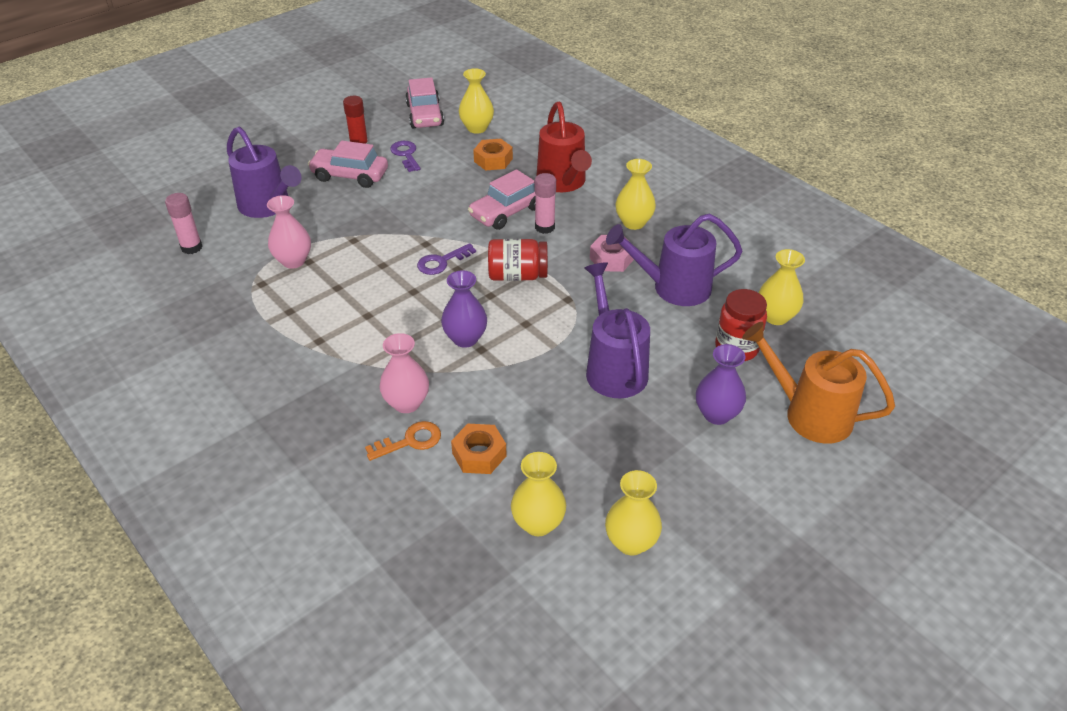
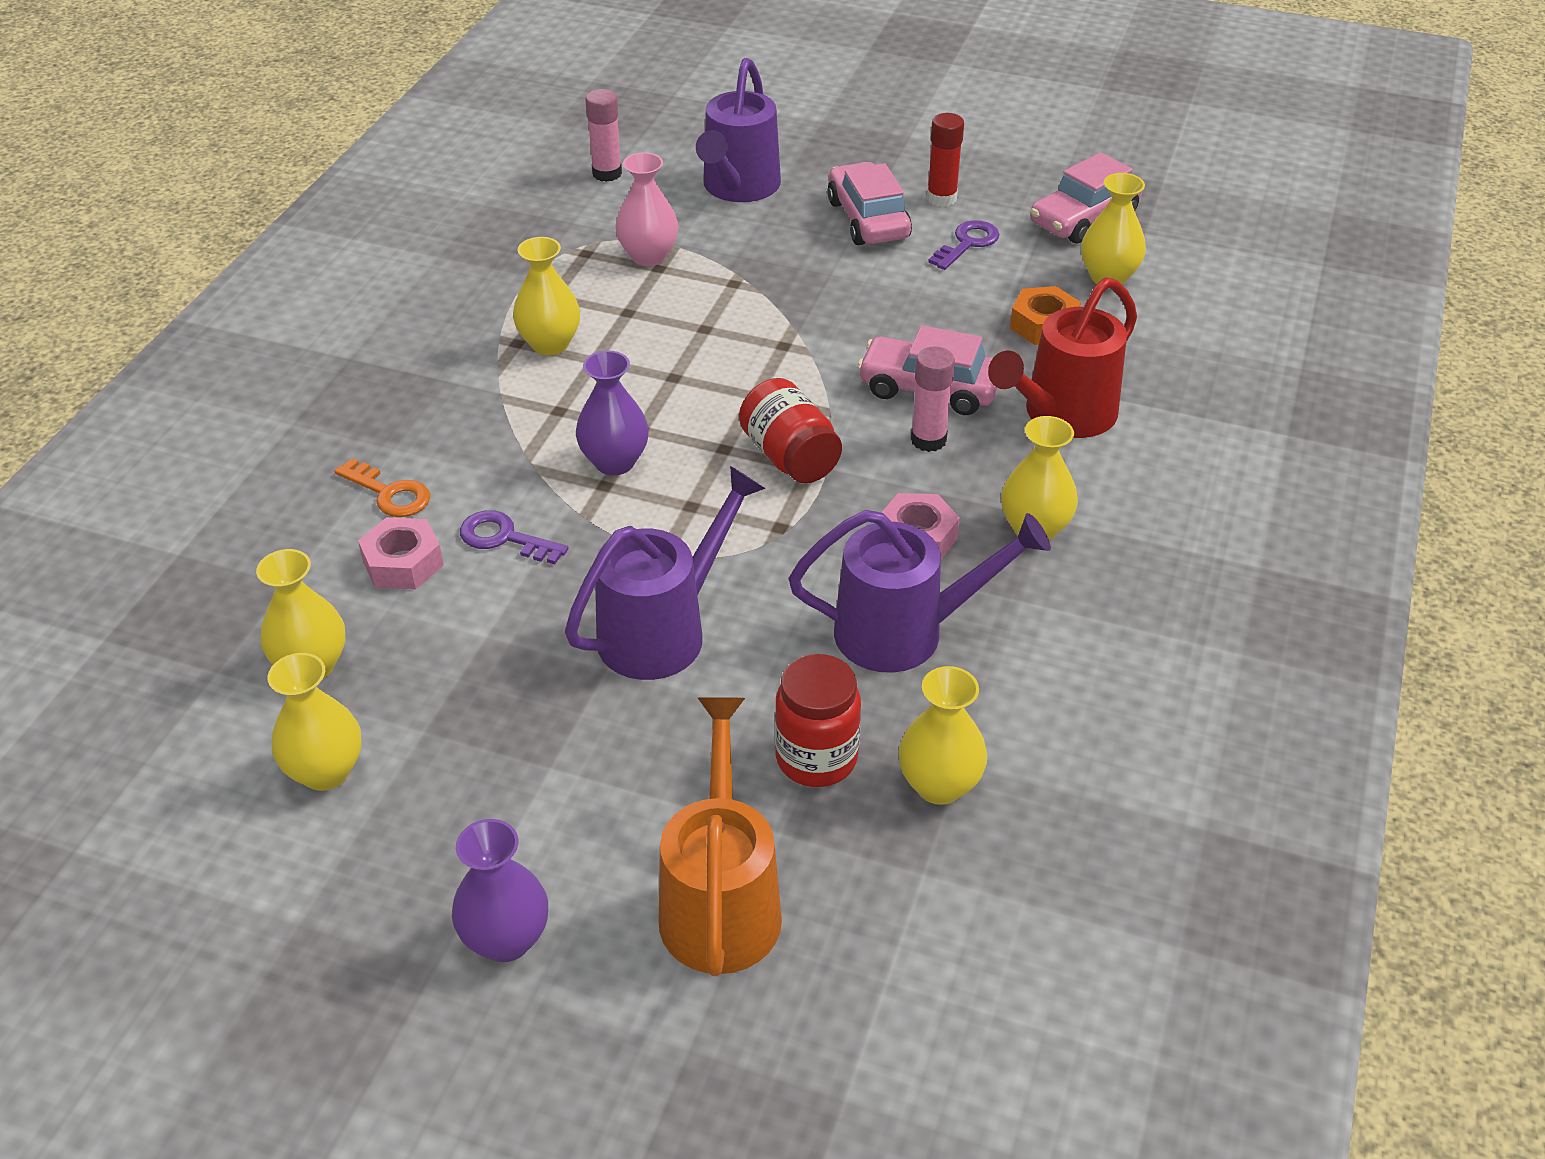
camera: 60 degrees right, 0 degrees up
pink vase [379,333,429,413] -> none
purple key [417,243,476,275] -> purple key moved to [460,510,568,564]
orange nut [451,424,507,474] -> pink nut [358,517,444,590]
purple watering can [606,214,742,306] -> purple watering can turned 120 degrees clockwise [789,510,1051,673]
purple vase [696,344,746,425] -> purple vase moved to [452,819,548,962]
none -> yellow vase [513,237,580,355]

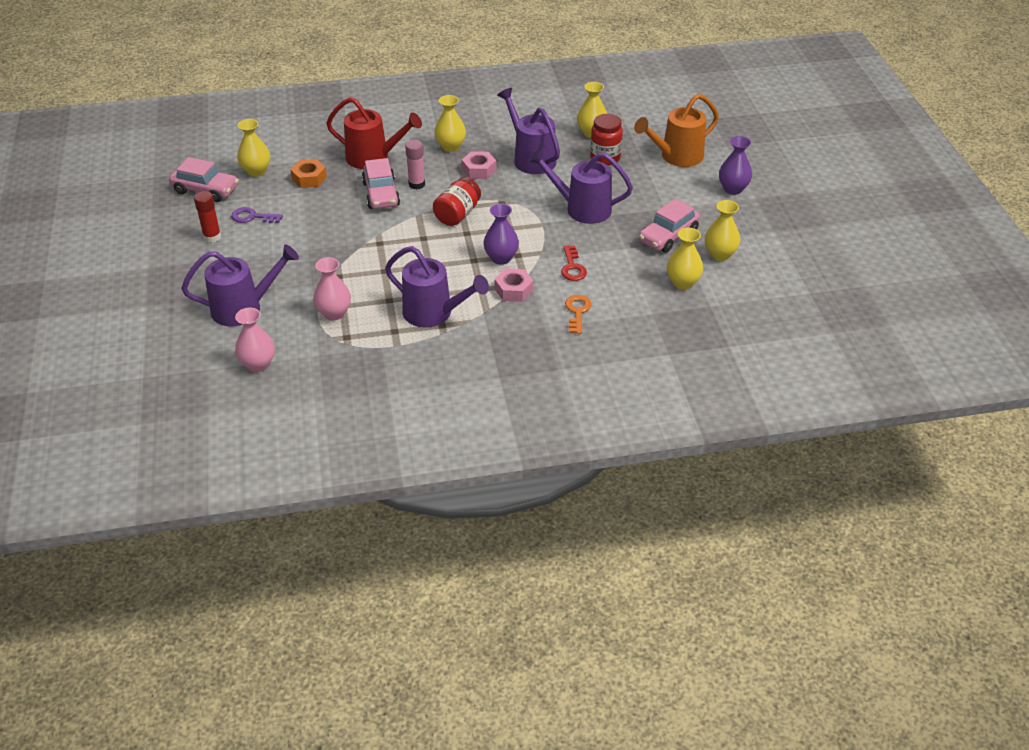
camera: 120 degrees left, 0 degrees up
pink nut [358,517,444,590] -> pink nut moved to [494,269,533,302]
purple key [460,510,568,564] -> red key [561,245,587,281]
yellow vase [513,237,580,355] -> purple watering can [385,246,489,327]
pink glue stick [585,89,622,182] -> pink vase [235,308,275,372]
pink car [827,162,912,245] -> pink car moved to [639,199,700,253]

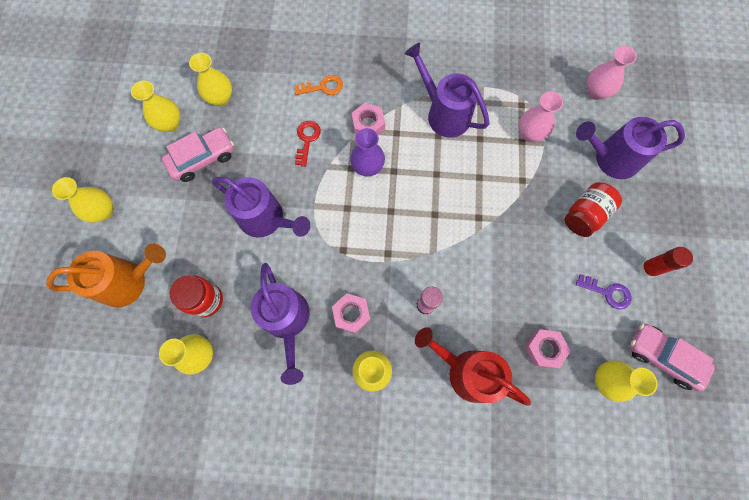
camera: 165 degrees left, 30 degrees up
orange nut [290,159,327,188] -> pink nut [525,329,570,368]
pink car [362,158,400,209] -> none
red jar [433,177,481,226] -> red jar moved to [564,182,622,237]
orange key [565,295,591,334] -> orange key turned 120 degrees counterclockwise [295,75,343,95]
purple vase [719,136,752,195] -> yellow vase [52,177,113,223]

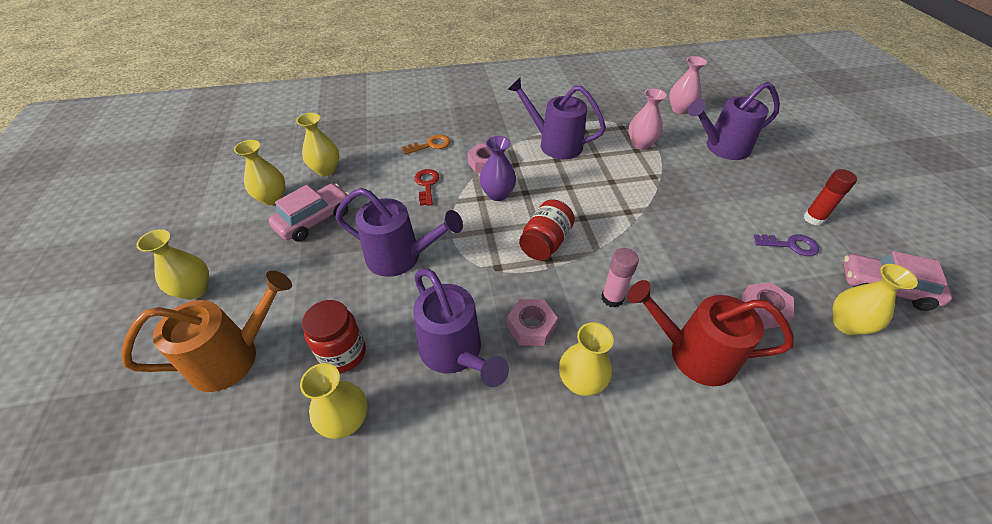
camera: 15 degrees left, 25 degrees down
red jar [564,182,622,237] -> red jar moved to [519,200,575,261]

